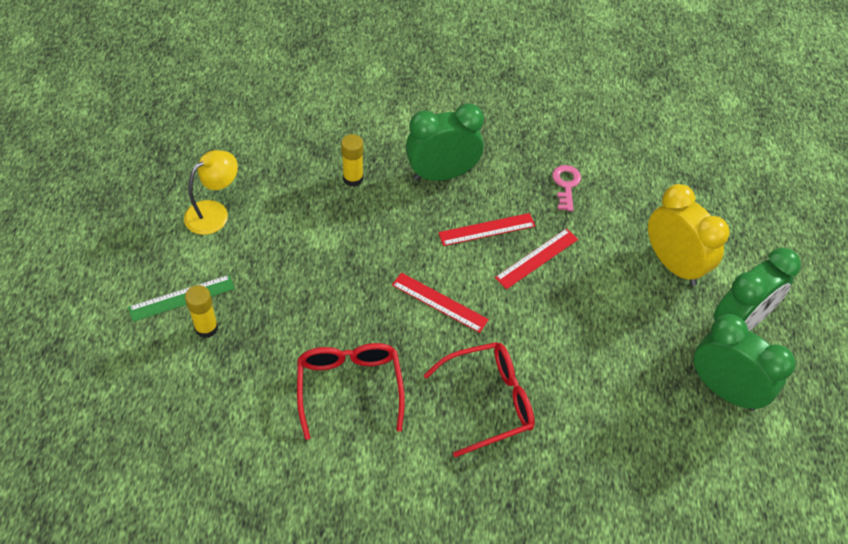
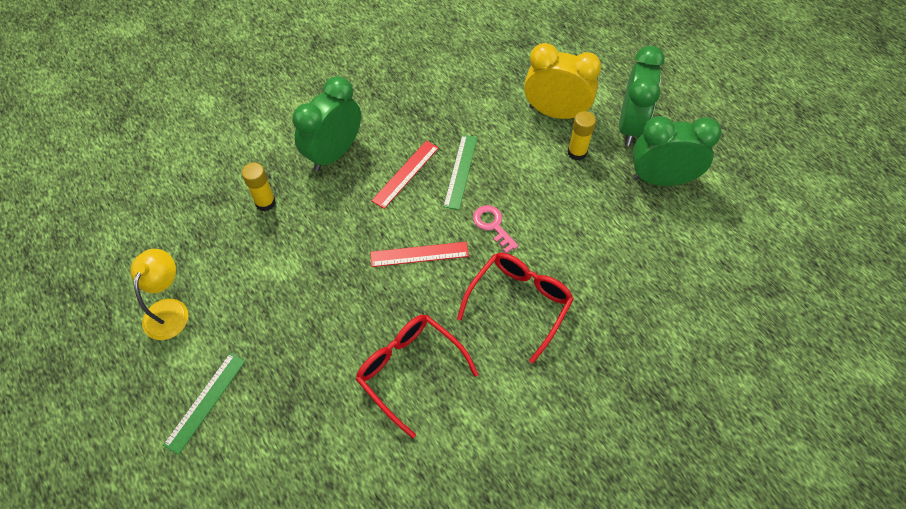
camera: 35 degrees left, 5 degrees up
yellow glue stick [185,285,218,338] -> yellow glue stick moved to [568,111,596,161]
red ruler [495,228,578,289] -> green ruler [443,135,477,210]
pink key [552,165,581,211] -> pink key moved to [473,205,519,253]

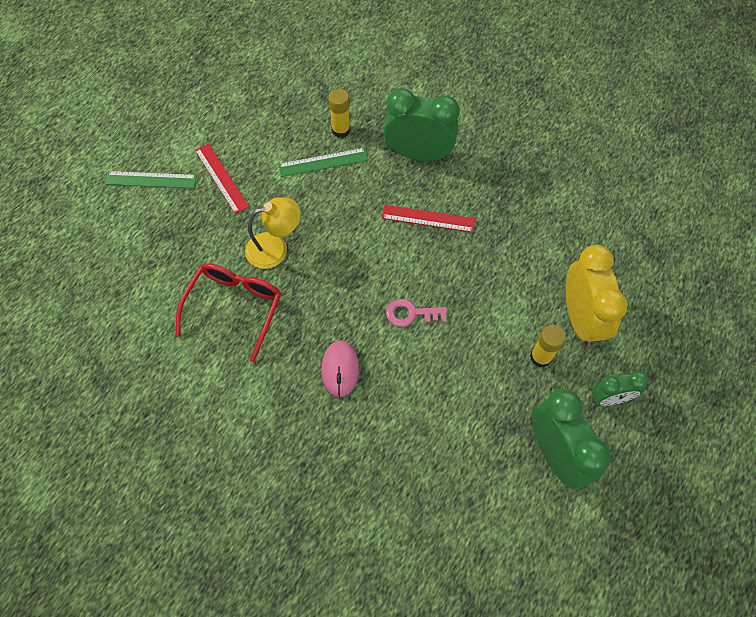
camera: 65 degrees right, 5 degrees up
yellow lamp [130,249,188,340] -> yellow lamp moved to [245,197,301,269]
red ruler [370,242,469,267] -> red ruler moved to [195,144,249,214]
green ruler [443,135,477,210] -> green ruler moved to [278,148,368,177]
red glasses [457,253,574,363] -> pink mouse [321,340,359,398]
pink key [473,205,519,253] -> pink key turned 120 degrees counterclockwise [386,299,447,327]
green clock [619,46,665,146] -> green clock [591,371,648,406], size x0.58

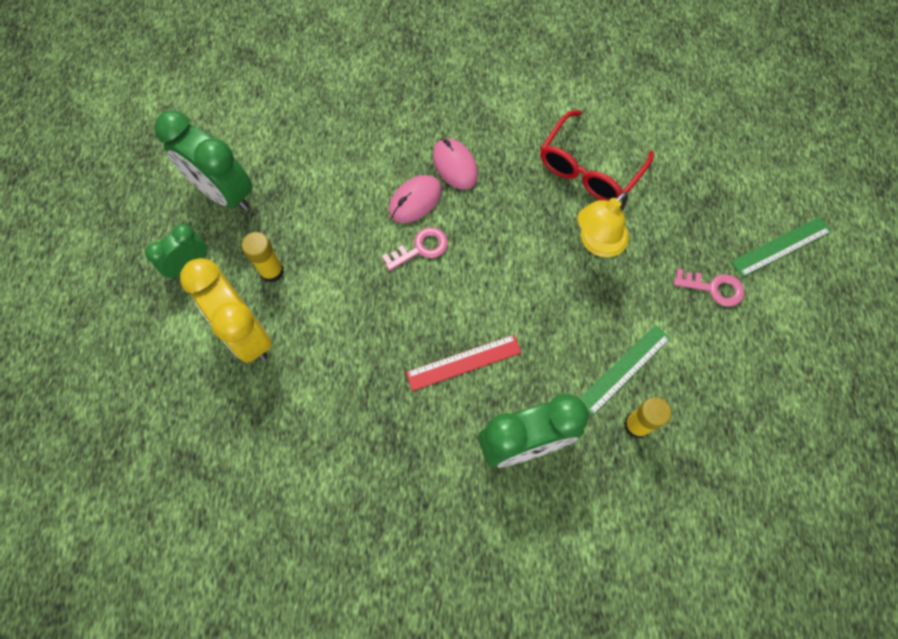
camera: 150 degrees right, 5 degrees up
red glasses [176,263,281,362] -> red glasses turned 45 degrees clockwise [540,110,654,201]
red ruler [195,144,249,214] -> pink key [674,269,744,307]
none -> pink mouse [389,175,442,223]

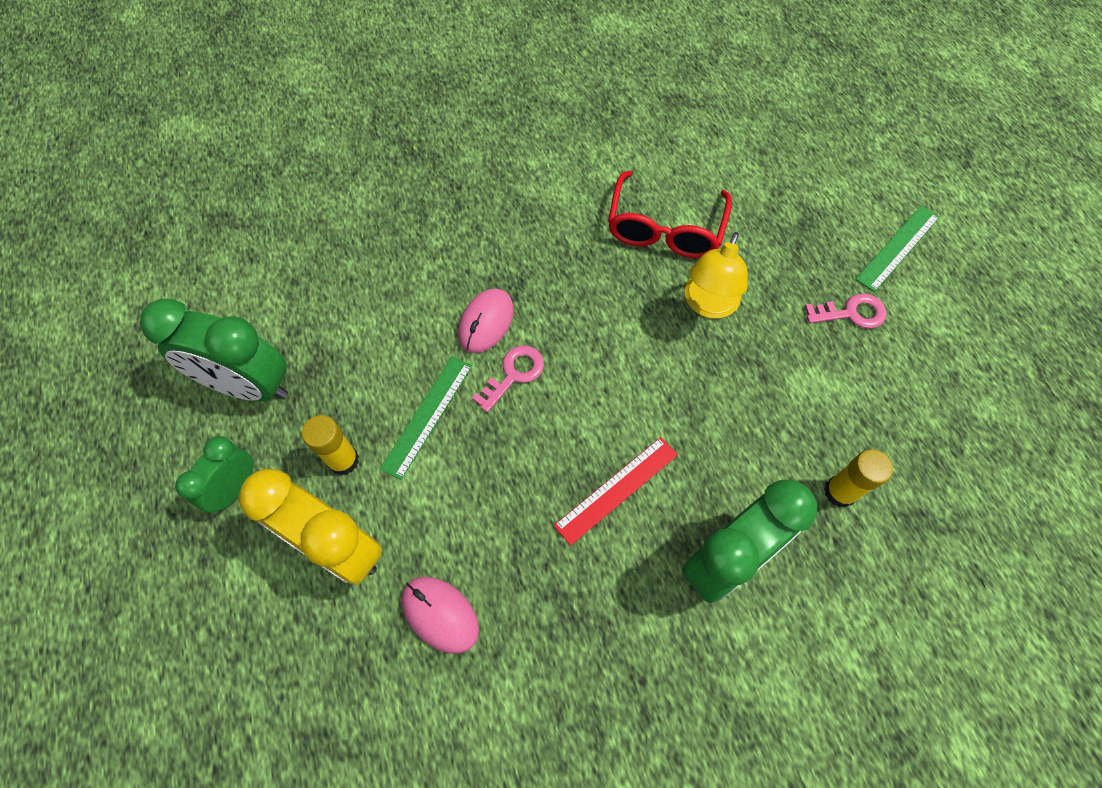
camera: 20 degrees left, 5 degrees down
pink mouse [433,138,478,190] -> pink mouse moved to [402,577,479,654]
green ruler [580,325,671,416] -> green ruler moved to [380,356,472,480]

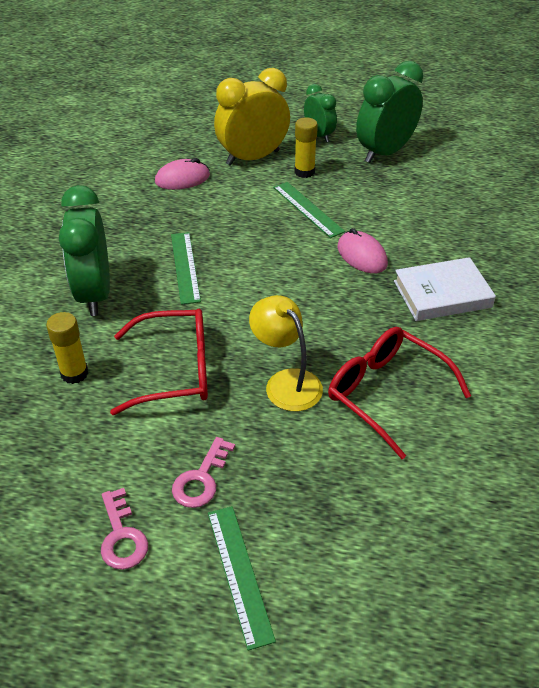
camera: 120 degrees right, 20 degrees down
pink key [472,345,544,412] -> pink key moved to [101,488,148,570]
red ruler [554,437,678,545] -> green ruler [171,232,201,305]
none -> red glasses [110,308,208,415]
none -> white book [394,257,496,321]

